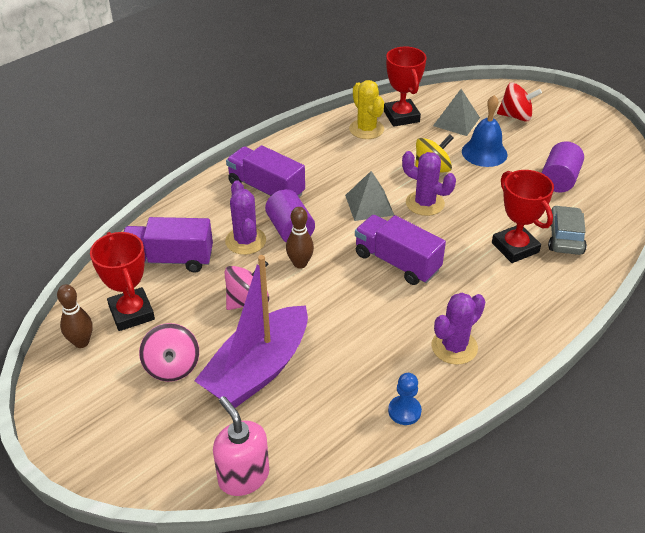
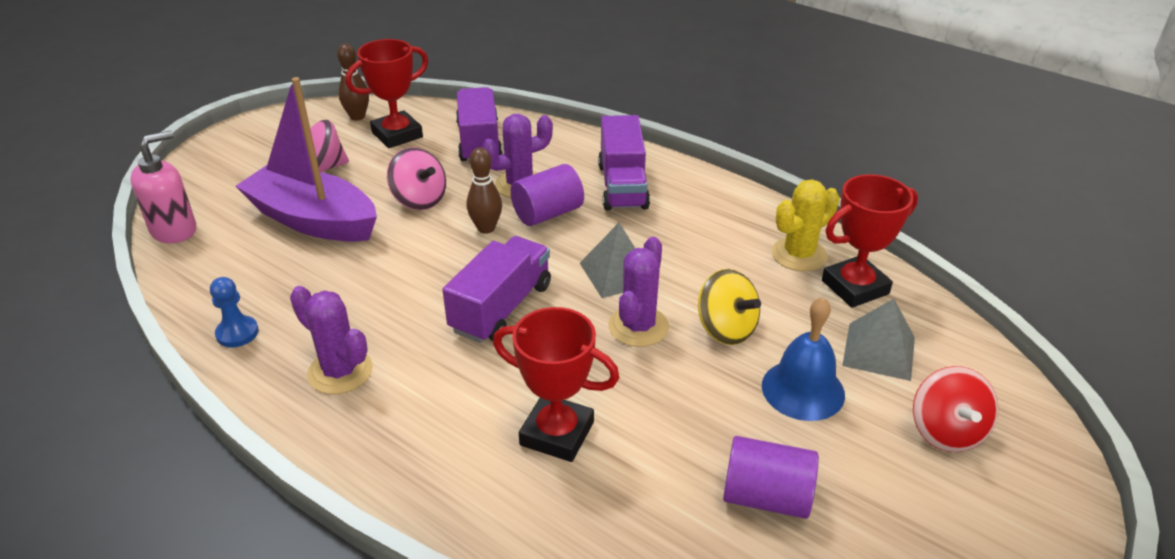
camera: 80 degrees right, 5 degrees down
purple truck [226,145,305,197] -> purple truck turned 150 degrees clockwise [598,115,650,211]
red trophy [492,170,554,263] -> red trophy turned 60 degrees clockwise [493,307,619,462]
grey car [548,205,587,255] -> none

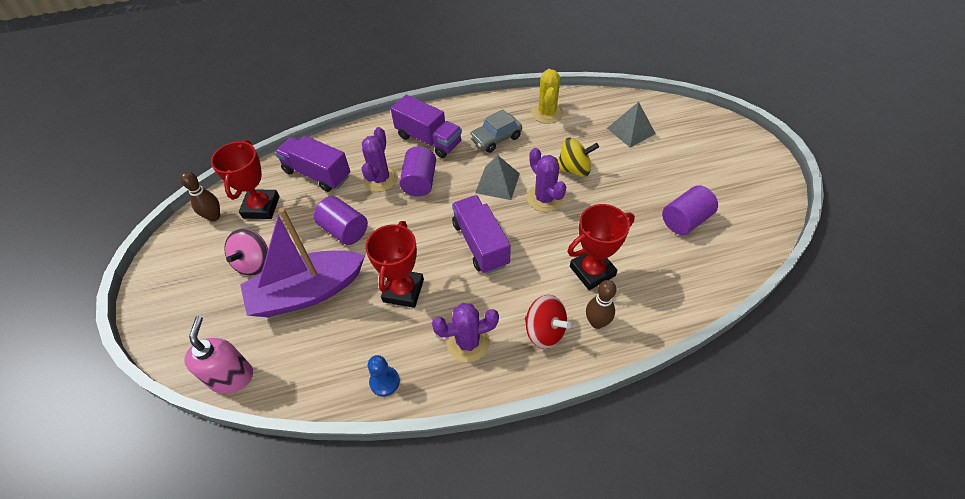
camera: 50 degrees left, 15 degrees up
pink spinning top [387,147,446,210] -> purple cylinder [314,196,368,245]
brown bowling pin [467,147,502,234] -> brown bowling pin moved to [586,280,616,329]
blue bell [762,297,845,421] -> none
red trophy [822,174,918,308] -> red trophy moved to [365,221,424,308]
red spinning top [913,366,998,452] -> red spinning top moved to [525,295,571,349]
none -> grey car [469,109,522,153]

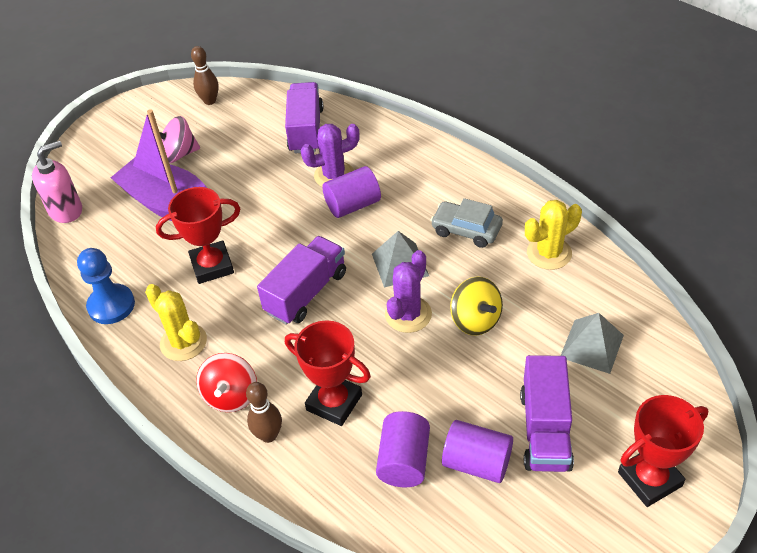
camera: 60 degrees right, 5 degrees down
red trophy [211,140,280,219] -> red trophy moved to [618,395,708,507]
purple cylinder [314,196,368,245] -> purple cylinder moved to [376,411,430,487]
blue pawn [368,355,400,396] -> blue pawn [77,248,135,324], size x1.54
purple truck [390,95,462,158] -> purple truck moved to [520,355,574,472]
purple cactus [432,303,499,362] -> yellow cactus [145,284,207,361]

